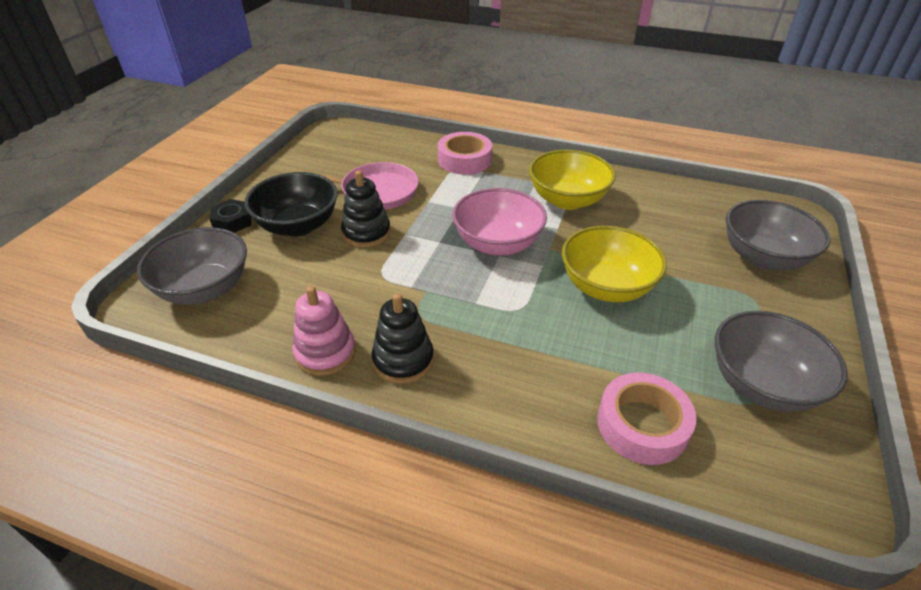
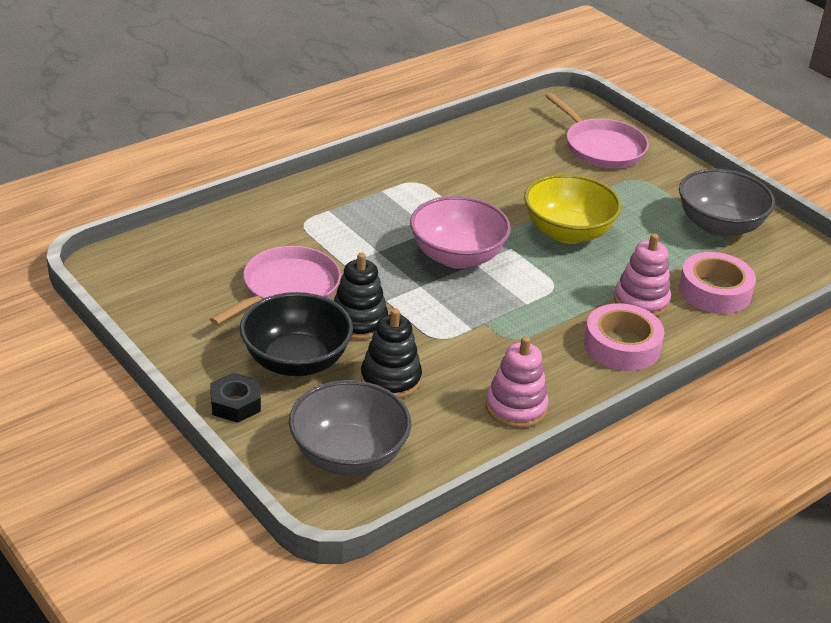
camera: 60 degrees left, 5 degrees down
black stacking toy [371,293,434,384] -> black stacking toy moved to [361,308,422,399]
pink tape [438,132,492,175] -> pink tape moved to [584,303,664,371]
yellow bowl [529,150,616,210] -> none
grey bowl [726,200,830,270] -> pink pan [546,93,649,168]
none -> pink stacking toy [614,234,671,317]

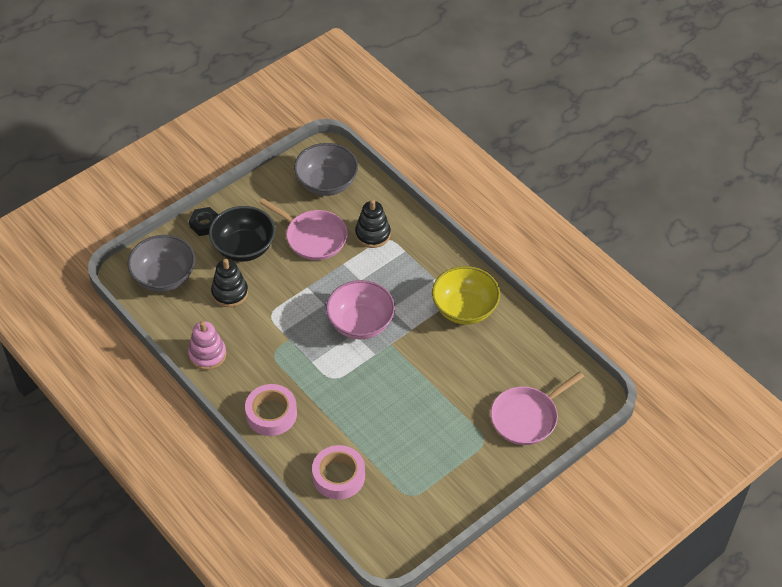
camera: 90 degrees right, 15 degrees up
black stacking toy [334,252,388,340] -> black stacking toy moved to [355,200,391,248]
yellow bowl [524,174,622,244] -> yellow bowl moved to [432,266,500,325]
pink stacking toy [614,234,671,317] -> none
grey bowl [679,169,775,237] -> grey bowl moved to [294,143,358,196]

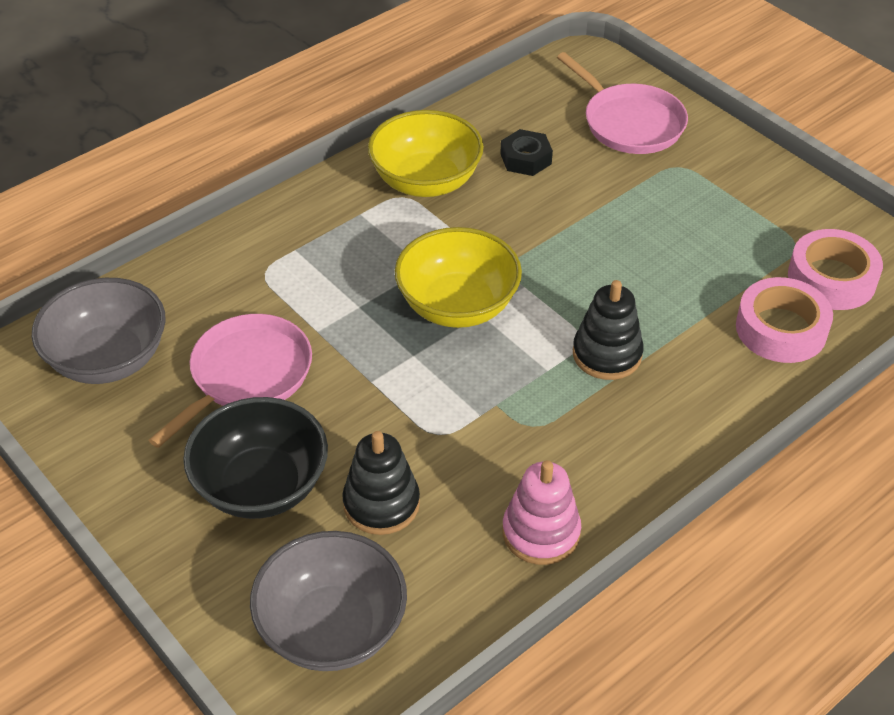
camera: 90 degrees left, 5 degrees down
black nut [189,207,218,236] -> black nut moved to [500,129,553,176]
pink tape [245,384,297,436] -> pink tape moved to [788,229,883,310]
pink bowl [326,280,395,339] -> yellow bowl [395,227,522,328]
black stacking toy [355,200,391,248] -> black stacking toy moved to [573,280,644,380]

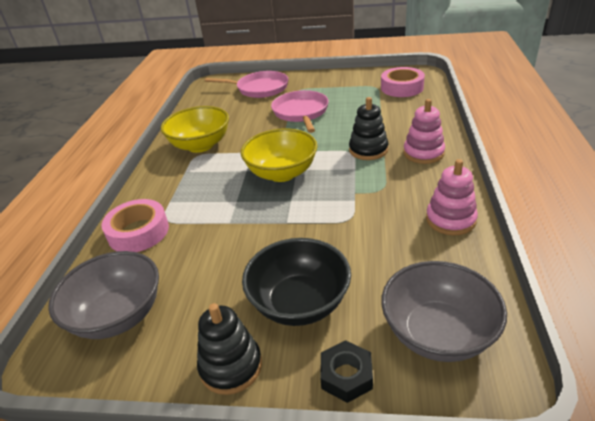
camera: 40 degrees left, 10 degrees down
pink pan [149,314,312,448] -> pink pan moved to [271,90,329,133]
black stacking toy [342,431,420,535] -> black stacking toy moved to [197,303,262,395]
black nut [500,129,553,176] -> black nut moved to [320,340,373,403]
pink tape [736,277,833,363] -> pink tape moved to [102,199,169,252]
none -> pink stacking toy [403,99,445,164]

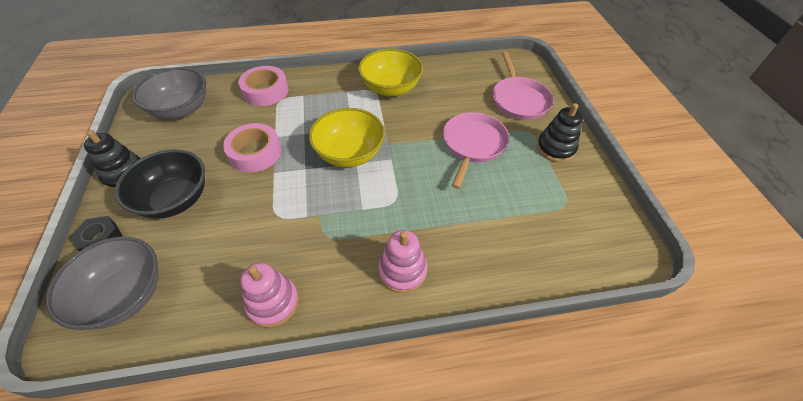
camera: 70 degrees right, 15 degrees up
pink pan [271,90,329,133] -> pink pan turned 45 degrees counterclockwise [443,112,509,189]
black stacking toy [349,97,388,160] -> black stacking toy moved to [537,103,583,162]
pink tape [381,67,425,97] -> pink tape moved to [223,123,281,172]

